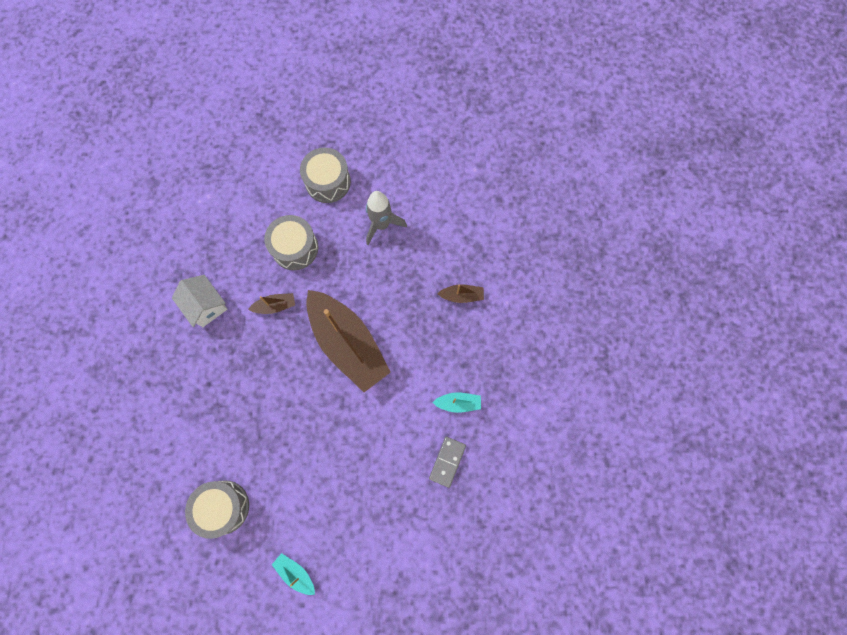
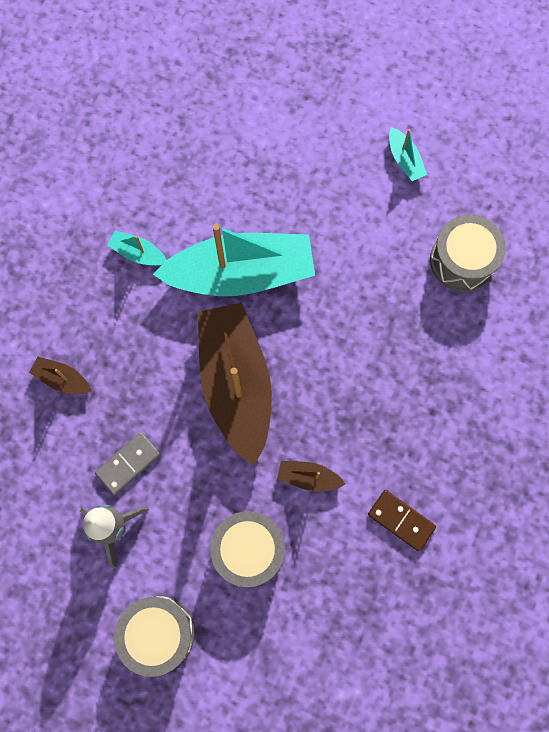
camera: 155 degrees left, 0 degrees up
white house [172,275,227,327] -> brown domino [368,490,436,551]
grey domino [429,437,466,488] -> grey domino moved to [95,432,161,495]
none -> turquoise boat [153,224,315,296]

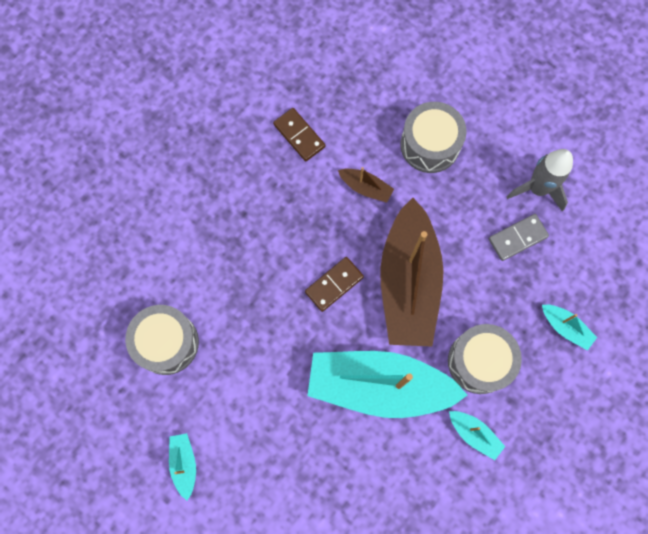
camera: 165 degrees left, 0 degrees up
brown boat [29,357,92,394] -> turquoise boat [542,305,597,351]
grey drum [114,596,195,677] -> grey drum moved to [448,324,522,394]
none -> brown domino [305,257,364,312]

